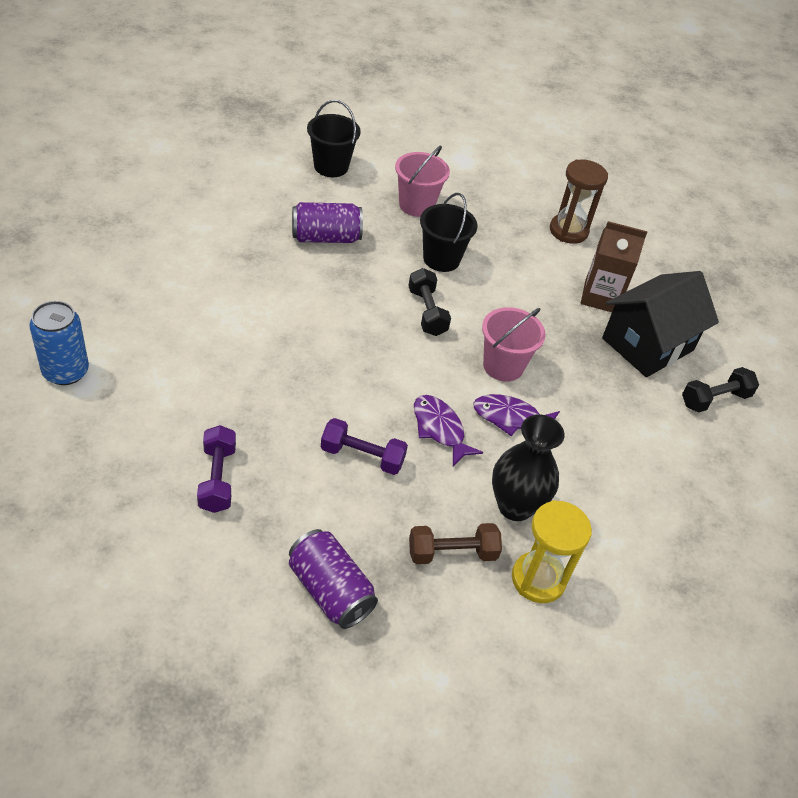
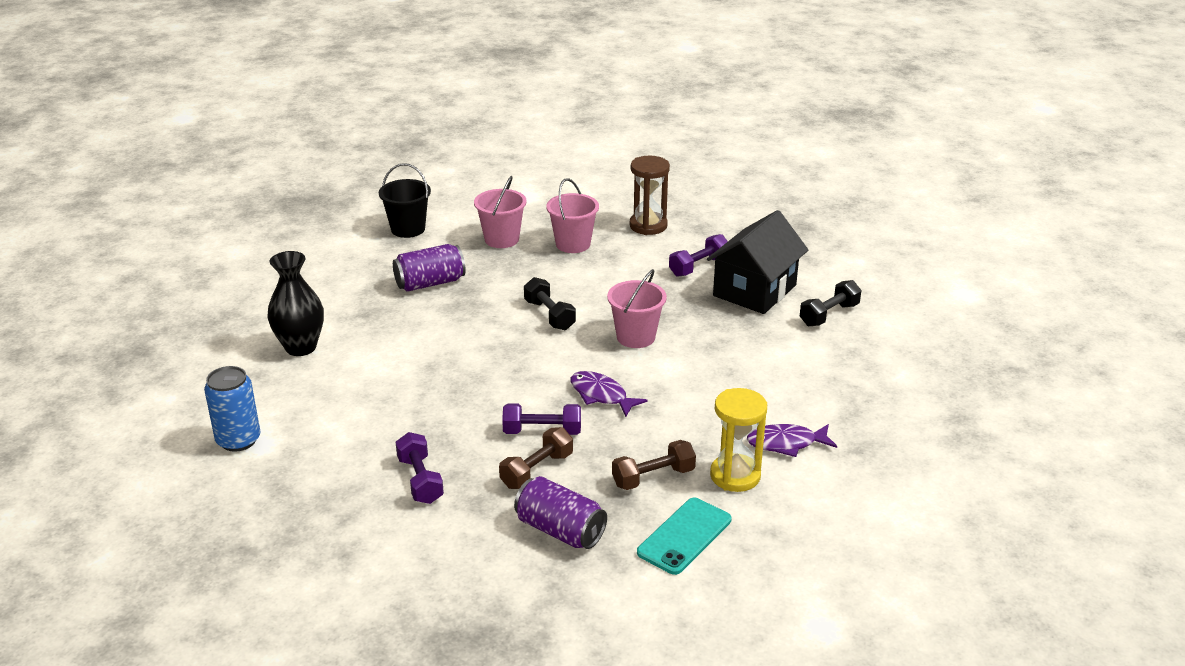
camera: 10 degrees left, 15 degrees down
black bucket [420,193,478,272] -> none
purple fish [473,394,560,436] -> purple fish moved to [747,424,837,457]
black vase [492,415,565,521] -> black vase moved to [268,251,324,356]
brown carton [581,221,647,312] -> purple dumbbell [669,234,728,277]
none -> brown dumbbell [499,427,573,489]
none -> pink bucket [546,178,599,253]
none -> turquoise phone [637,498,732,575]

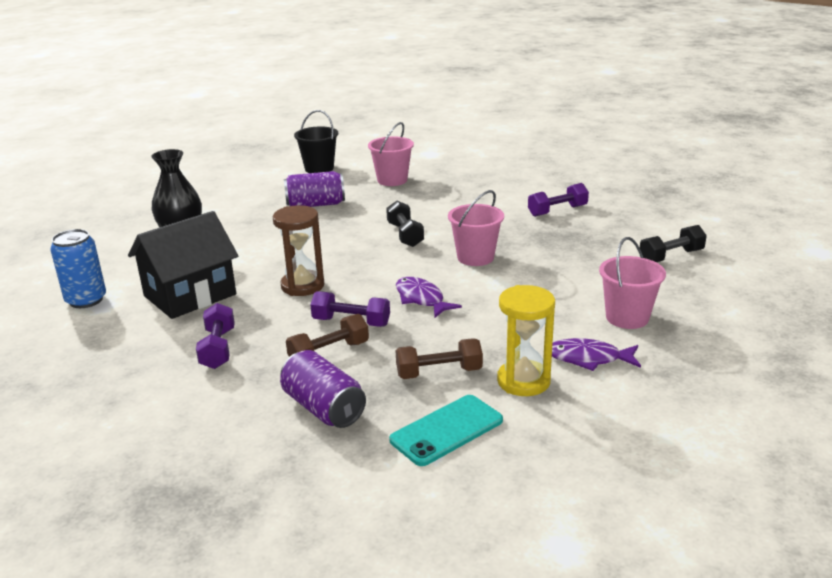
camera: 15 degrees right, 5 degrees down
pink bucket [546,178,599,253] -> pink bucket moved to [599,237,666,329]
brown hourglass [630,156,670,235] -> brown hourglass moved to [273,205,324,296]
black house [707,210,808,314] -> black house moved to [128,211,238,319]

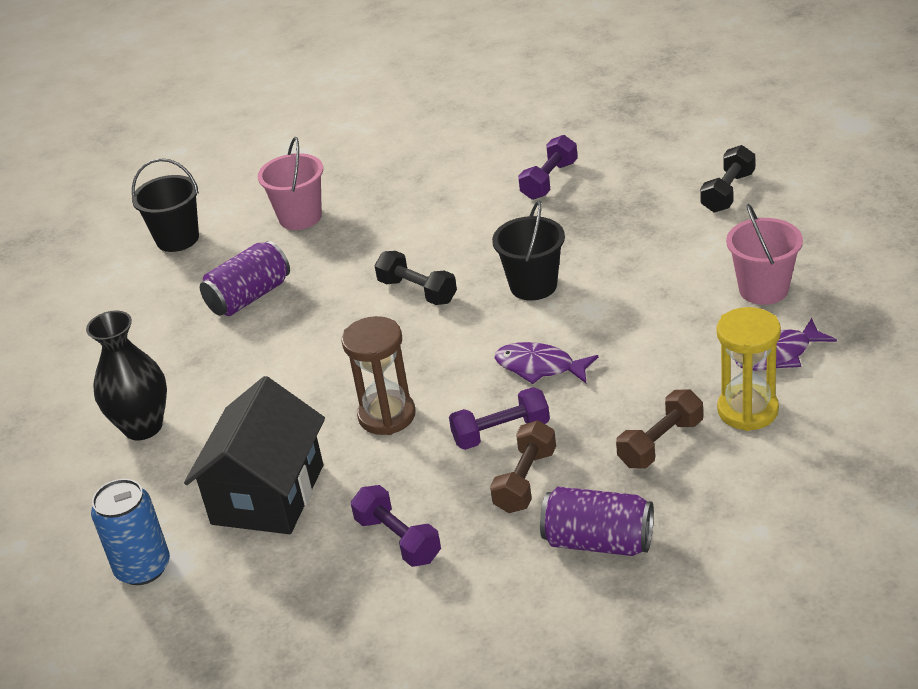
camera: 30 degrees left, 10 degrees up
turquoise phone [389,395,503,466] -> none
pink bucket [448,190,504,266] -> black bucket [492,200,565,301]

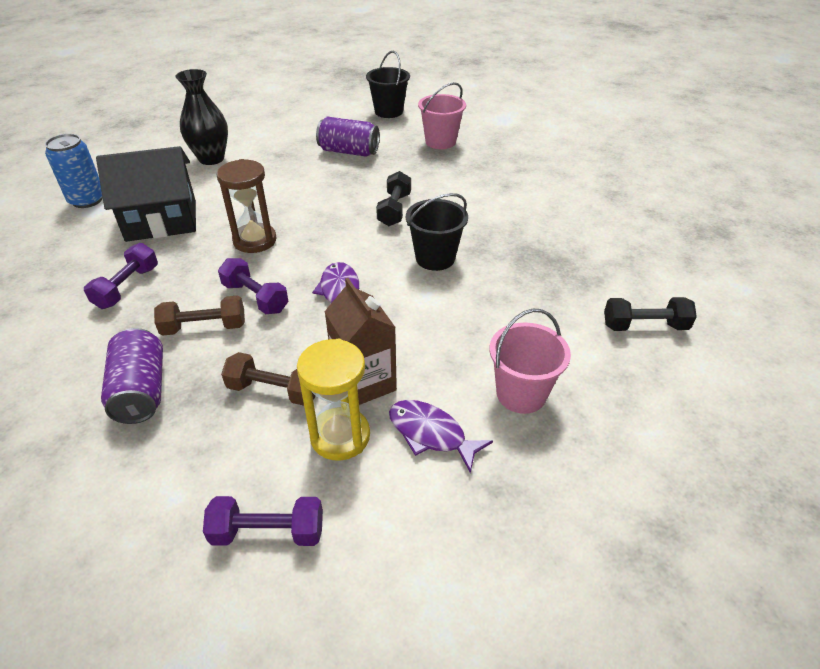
camera: 55 degrees right, 5 degrees up
purple dumbbell [518,135,578,200] -> purple dumbbell moved to [203,496,323,546]
none -> brown carton [325,278,397,405]

